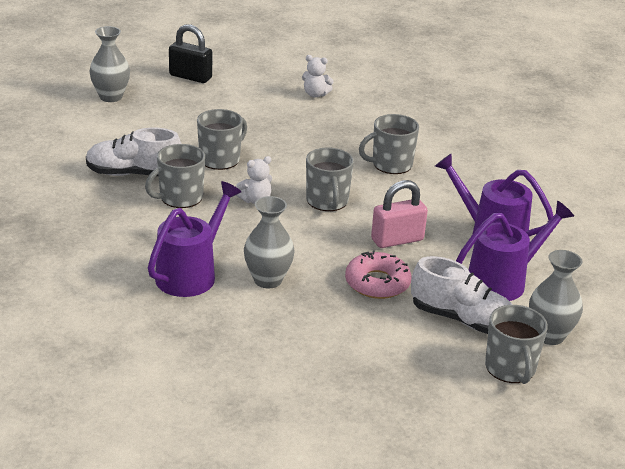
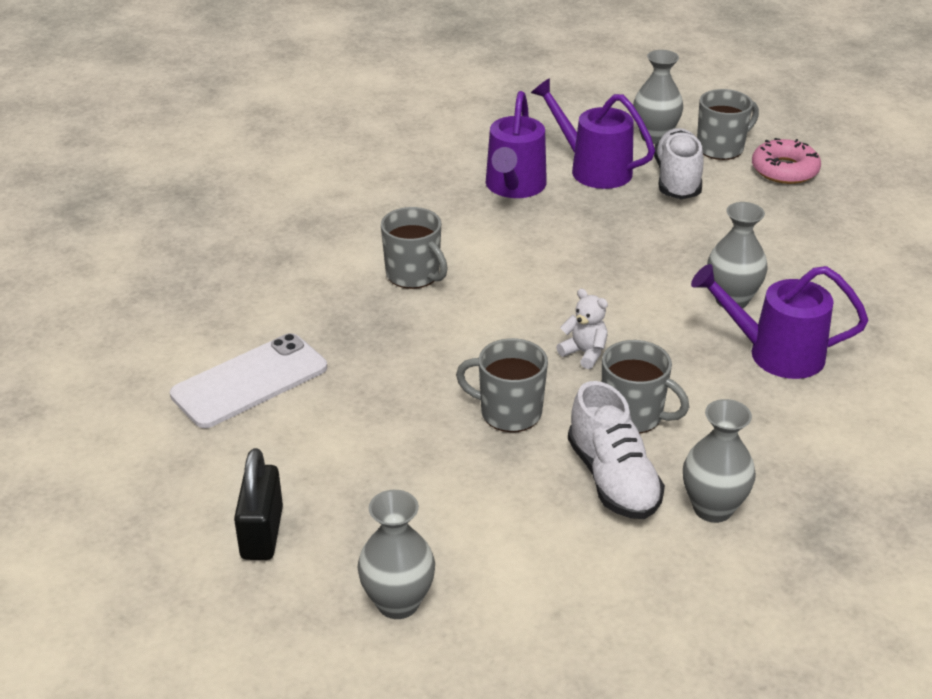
camera: 110 degrees left, 5 degrees up
white teddy bear [302,55,334,98] -> white phone [170,333,327,428]
grey mug [306,148,354,211] -> none
pink donut [345,250,412,299] -> pink donut moved to [752,138,821,184]
pink padlock [371,180,428,248] -> none
none -> grey vase [683,399,756,523]

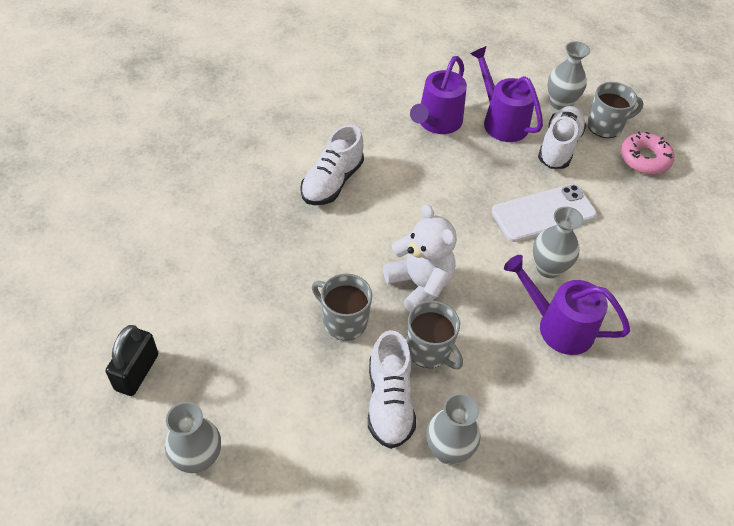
camera: 15 degrees right, 15 degrees up
white phone [170,333,327,428] -> white phone moved to [492,184,597,242]
grey mug [381,207,448,289] -> white shoe [300,124,364,205]
white teddy bear [557,289,608,369] -> white teddy bear [383,204,457,312], size x1.91

